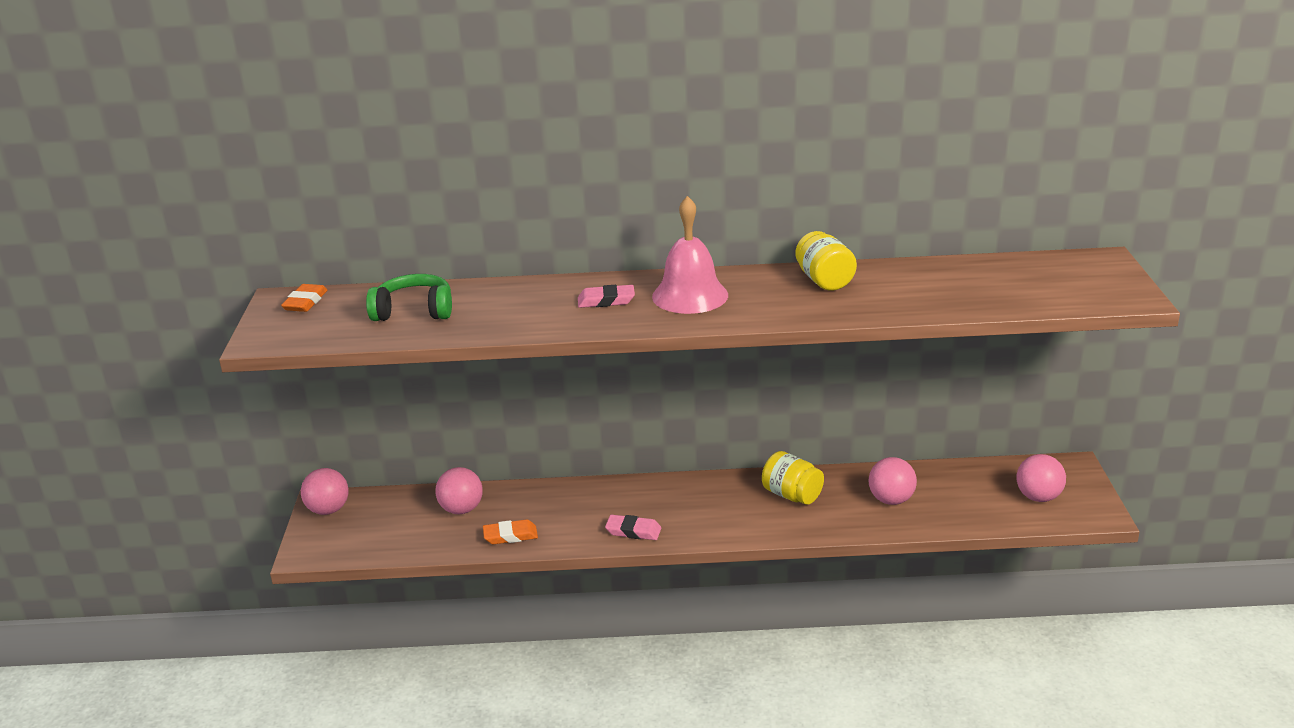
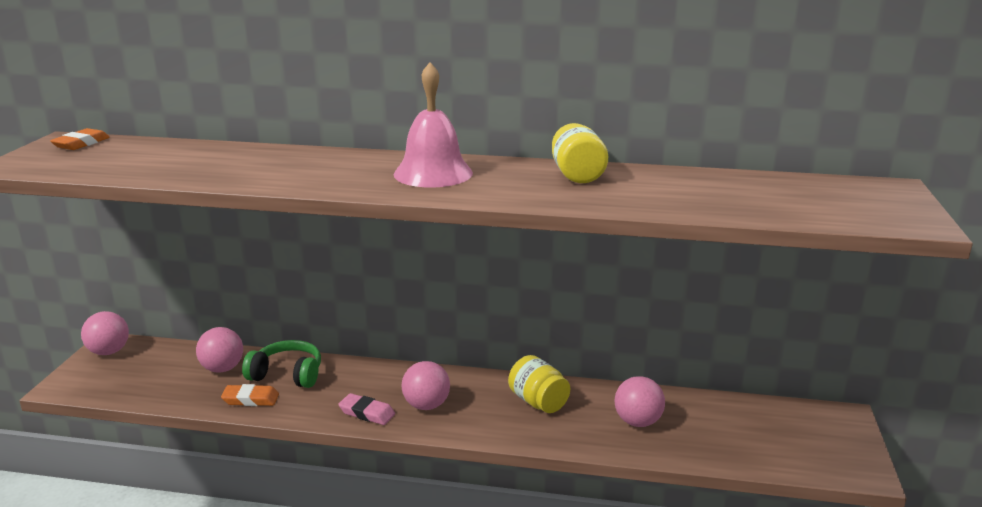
camera: 10 degrees right, 5 degrees down
green headphones [366,274,452,321] -> green headphones moved to [242,340,321,388]
pink eraser [578,285,635,308] -> none
pink ball [1016,454,1066,502] -> pink ball moved to [402,361,450,410]

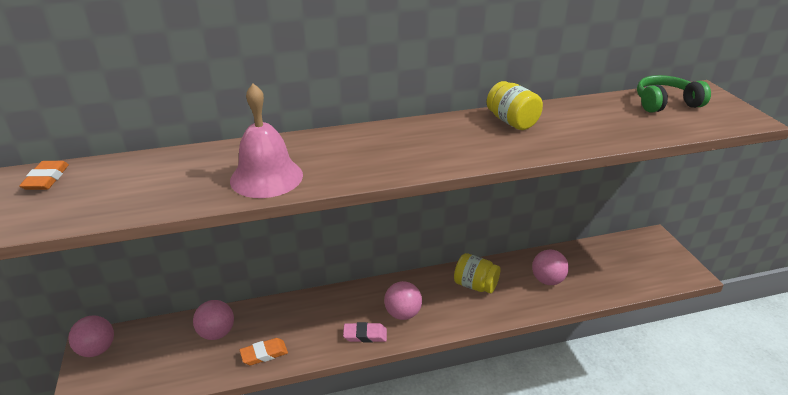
camera: 25 degrees left, 10 degrees up
green headphones [242,340,321,388] -> green headphones moved to [637,75,711,113]
pink bell [394,62,473,188] -> pink bell moved to [230,83,303,198]

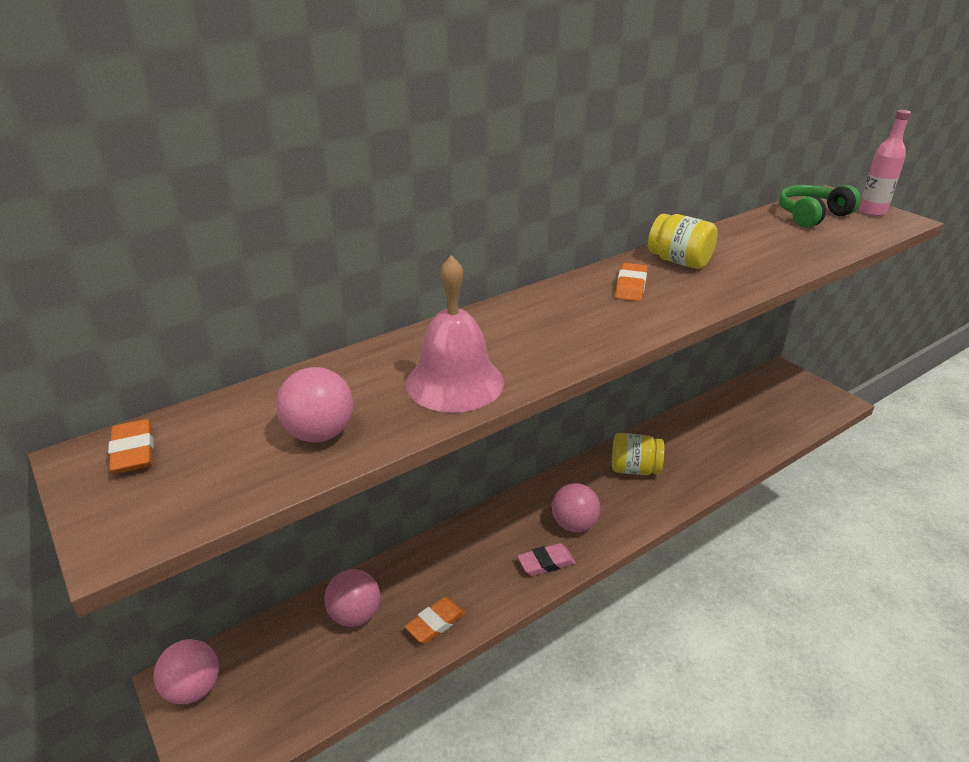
camera: 20 degrees left, 0 degrees up
pink ball [532,250,569,285] -> pink ball moved to [276,367,353,443]
none -> orange eraser [615,263,647,302]
none -> pink bottle [859,110,911,216]

